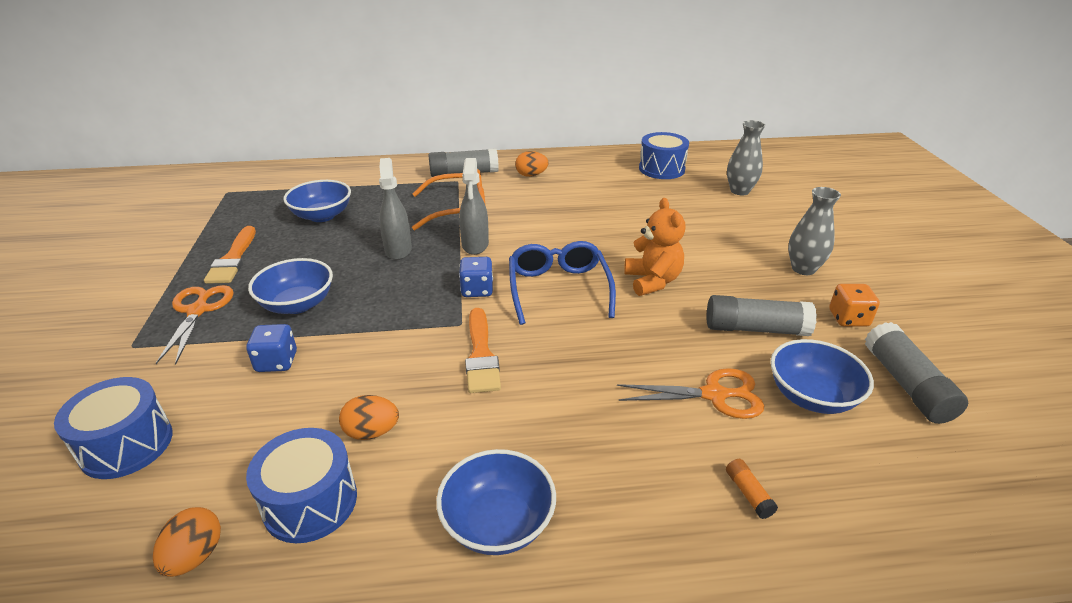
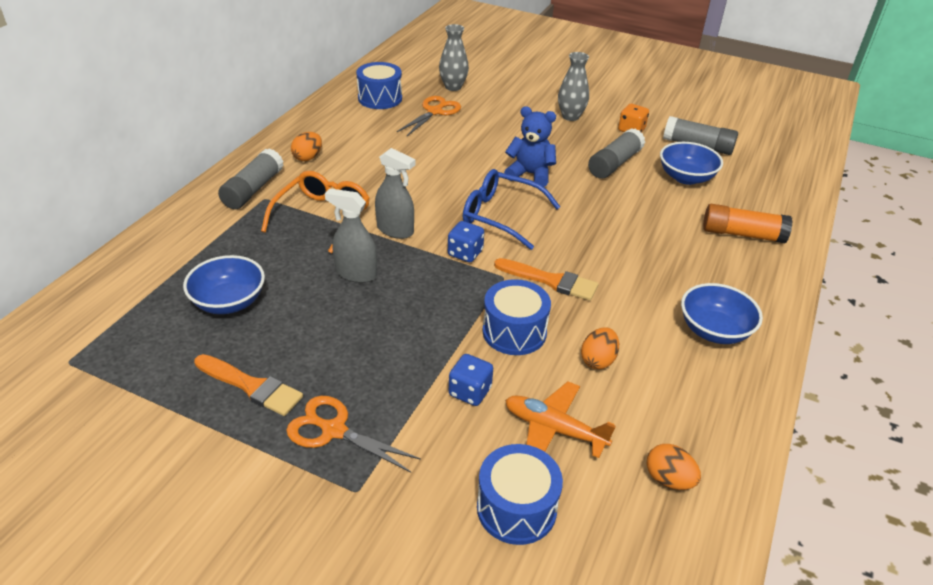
camera: 60 degrees left, 5 degrees up
blue drum [246,428,357,543] -> blue drum moved to [482,279,551,355]
blue bowl [248,258,333,314] -> none
orange scissors [617,368,764,419] -> orange scissors moved to [397,96,461,136]
orange teddy bear [624,198,685,296] -> blue teddy bear [504,106,556,187]
orange glue stick [726,459,778,519] -> orange glue stick [703,204,793,243], size x2.19
none -> orange plane [505,381,616,458]

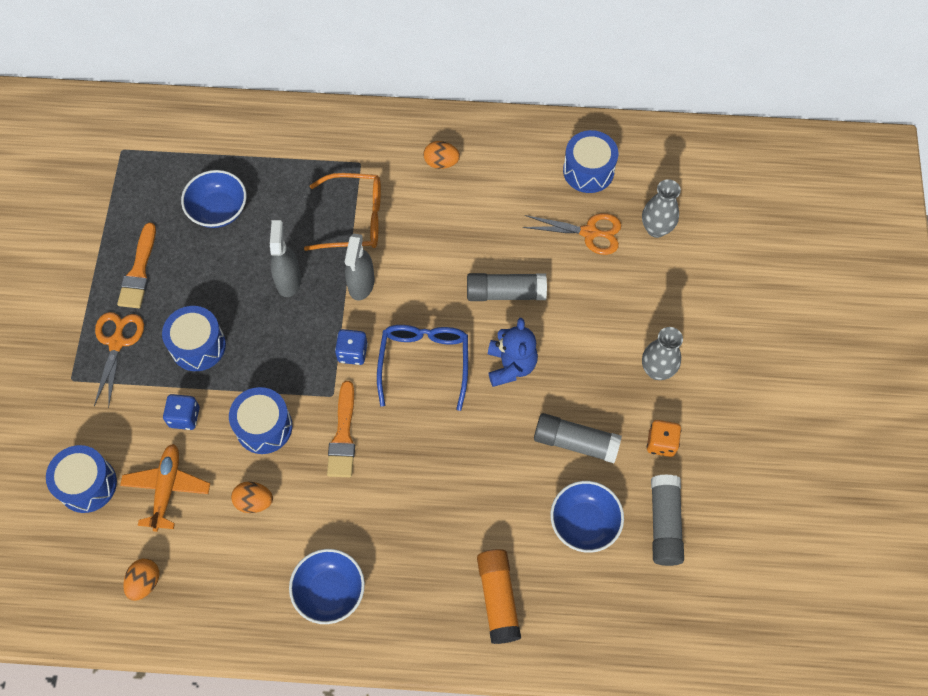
camera: 70 degrees right, 25 degrees up
grey glue stick [218,148,284,209] -> grey glue stick moved to [467,273,547,301]
none -> blue drum [162,306,226,371]

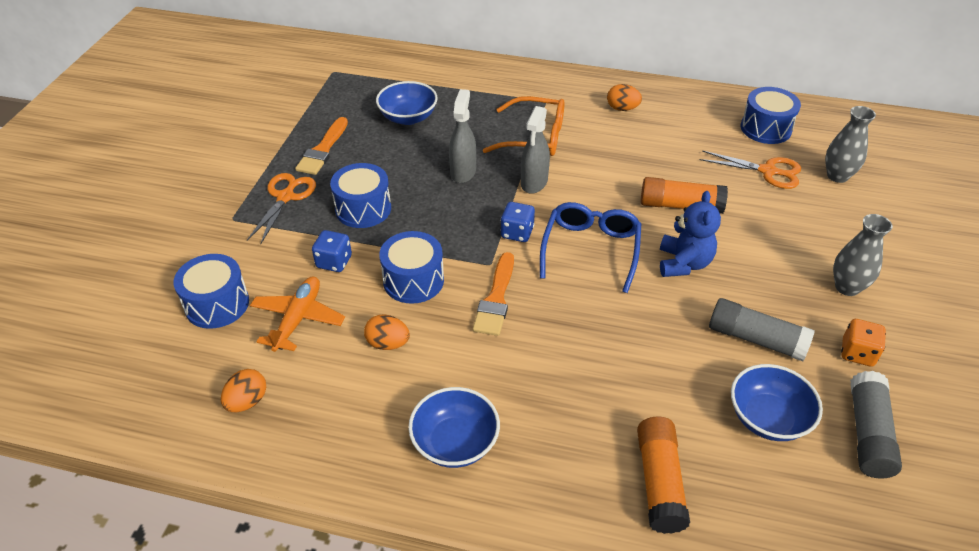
camera: 10 degrees right, 20 degrees down
grey glue stick [467,273,547,301] -> orange glue stick [641,177,728,214]

